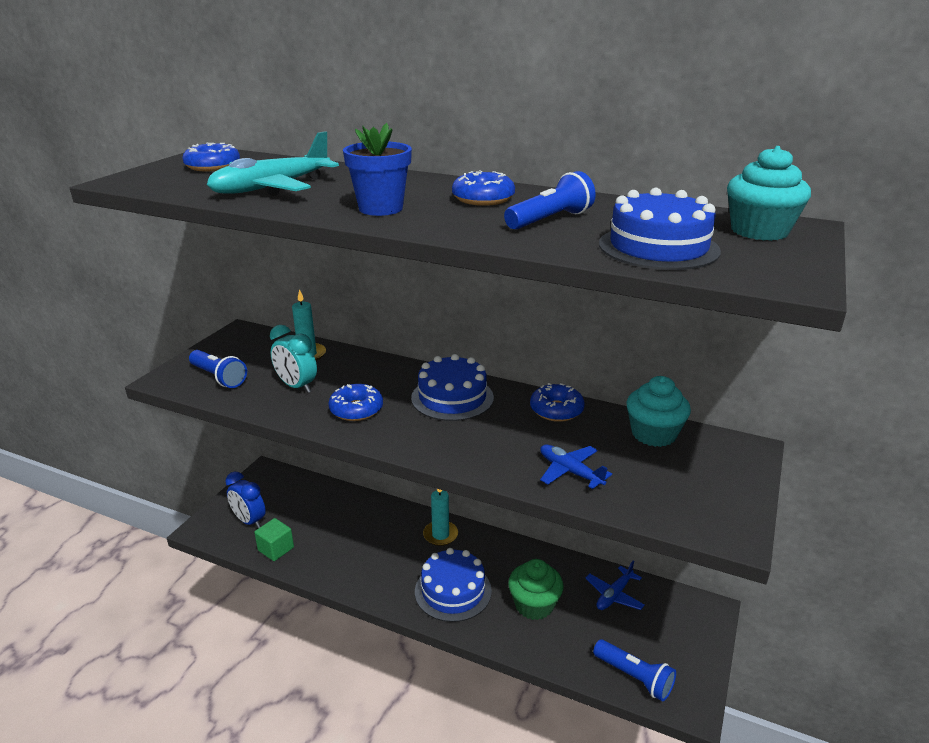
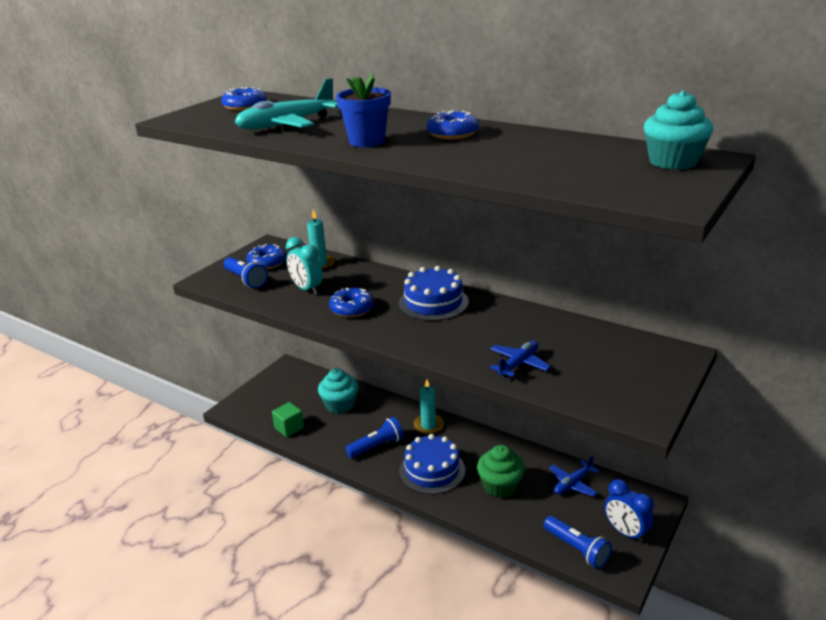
camera: 10 degrees right, 0 degrees up
blue clock [225,471,266,528] -> blue clock moved to [604,479,654,543]
blue flashlight [504,171,596,230] -> blue flashlight moved to [345,417,404,458]
blue donut [530,383,585,422] -> blue donut moved to [246,244,286,269]
blue plane [540,445,612,489] -> blue plane turned 75 degrees clockwise [490,340,551,377]
blue cake [599,188,721,270] -> none
turquoise cupcake [626,376,691,447] -> turquoise cupcake moved to [318,368,358,414]

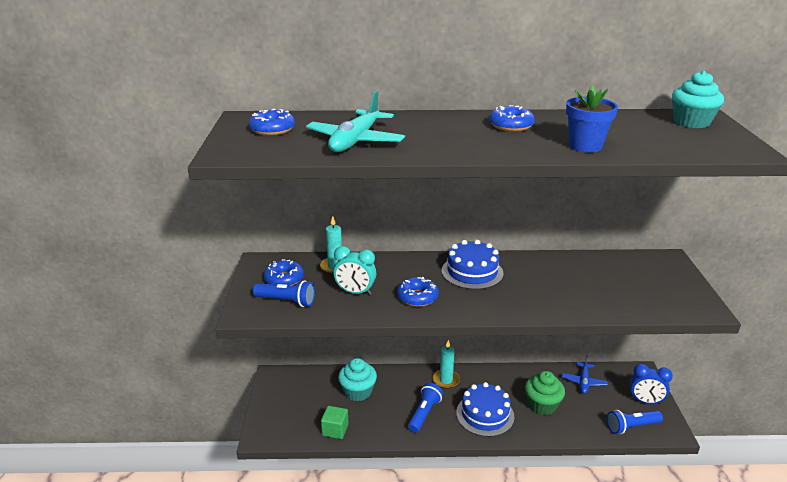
camera: 35 degrees left, 0 degrees up
blue flower pot [336,73,391,147] -> blue flower pot moved to [566,85,618,153]
blue plane [490,340,551,377] -> none
blue flashlight [543,516,612,569] -> blue flashlight turned 150 degrees clockwise [607,410,663,434]

